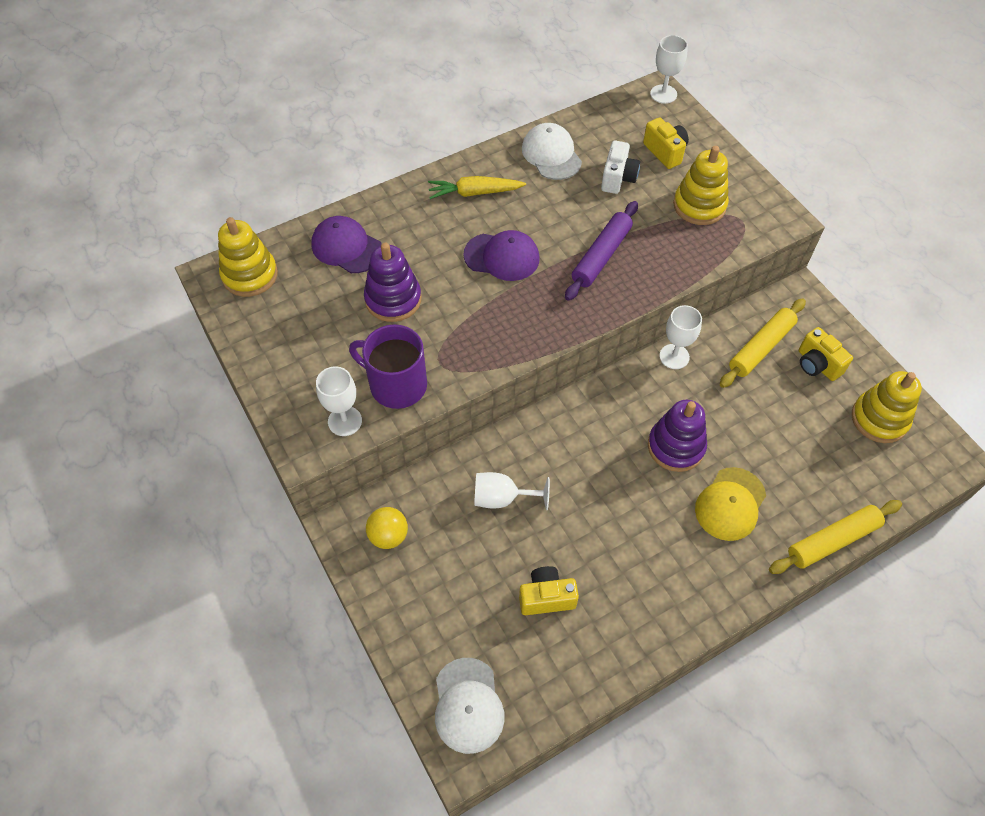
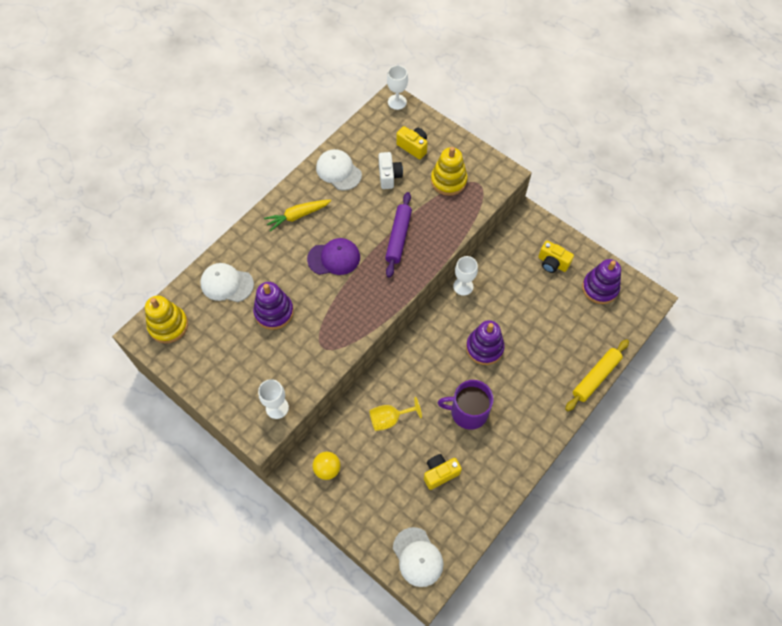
camera: 20 degrees left, 5 degrees up
purple cap [311,216,382,273] -> white cap [200,263,254,302]
purple mug [349,324,427,409] -> purple mug moved to [438,380,494,430]
white goblet [474,472,550,510] -> yellow goblet [369,397,422,431]
yellow cap [695,467,766,541] -> none
yellow rolling pin [720,298,806,388] -> none
yellow stacking toy [852,371,922,443] -> purple stacking toy [582,259,621,304]

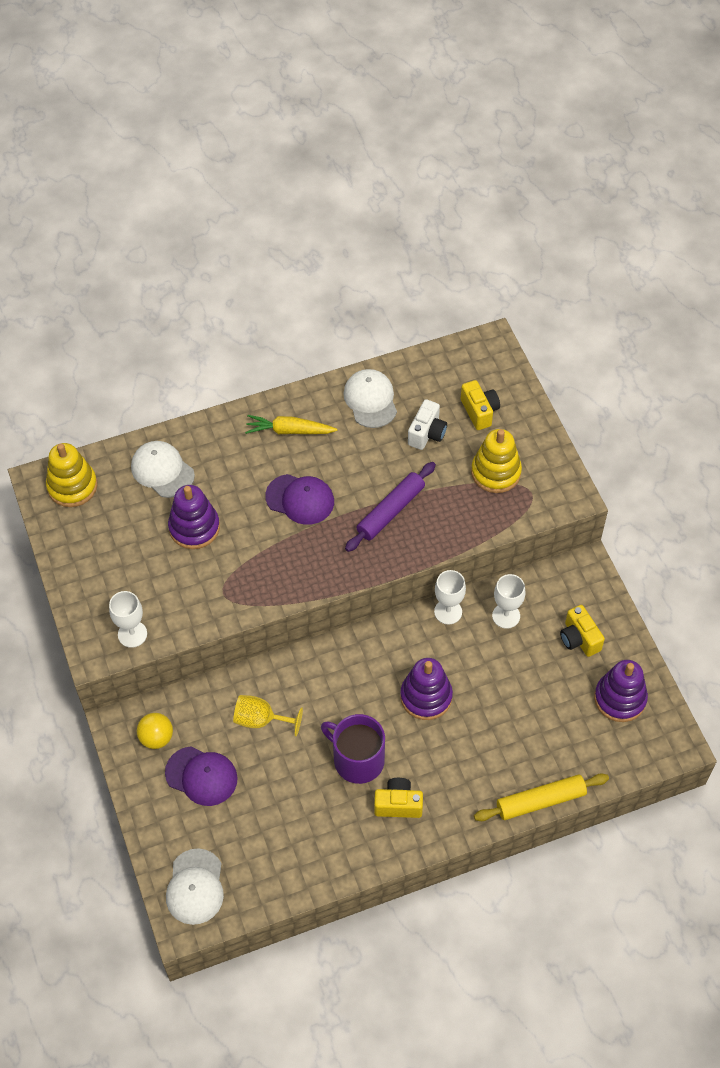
camera: 30 degrees right, 5 degrees down
white goblet [387,65,408,110] -> white goblet moved to [492,574,525,629]
yellow camera [424,454,462,490] -> yellow camera moved to [374,778,423,818]
none -> purple cap [165,746,238,806]

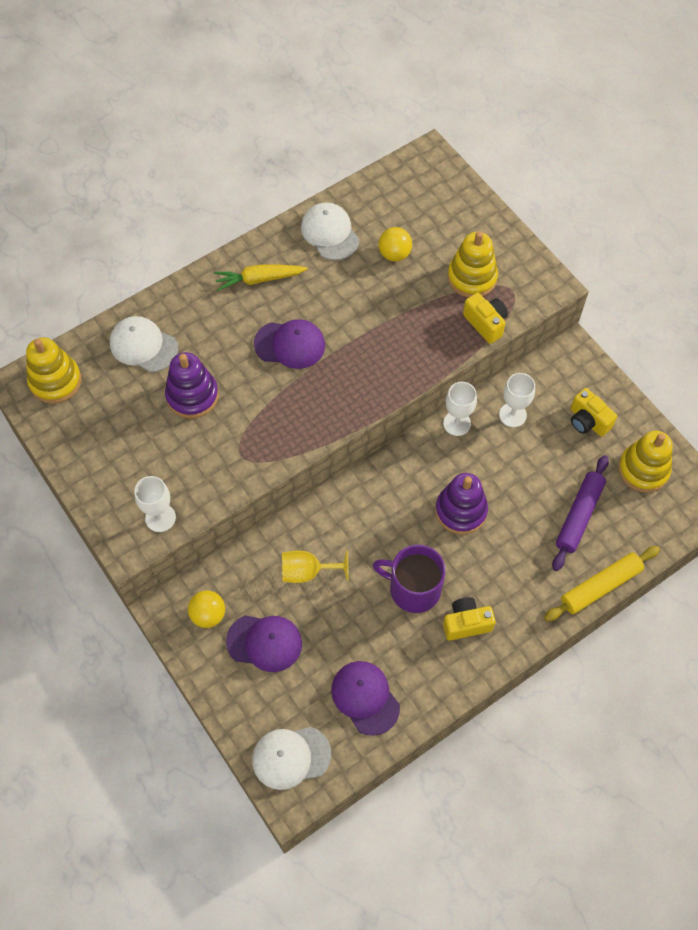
camera: 15 degrees left, 5 degrees up
white cap [166,848,224,925] -> white cap turned 90 degrees clockwise [252,727,331,790]
purple rolling pin [345,462,436,552] -> purple rolling pin moved to [552,455,609,571]
white camera [408,399,447,450] -> yellow ball [378,227,412,262]
yellow camera [461,380,500,430] -> yellow camera moved to [463,293,508,344]
purple stacking toy [594,660,648,722] -> yellow stacking toy [618,431,672,493]
none -> purple cap [331,661,400,736]

